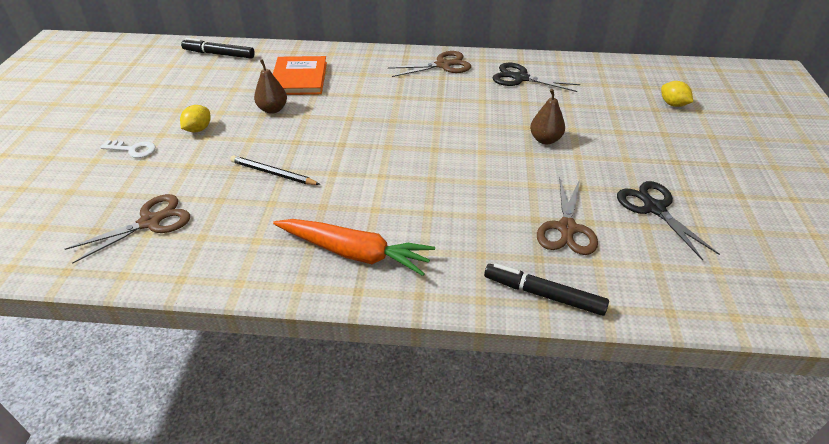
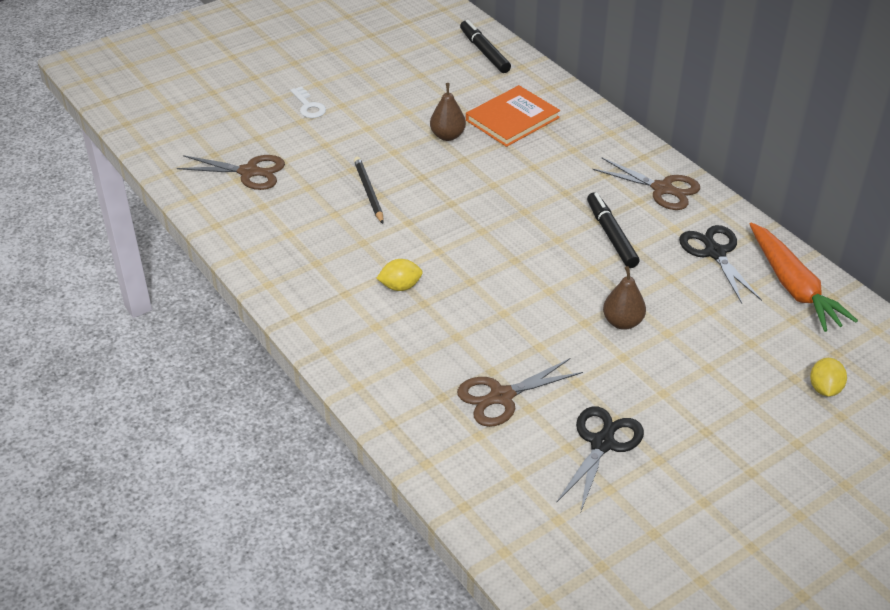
camera: 50 degrees right, 0 degrees up
yellow lemon [180,105,210,133] -> yellow lemon moved to [376,259,423,291]
orange carrot [273,219,435,276] -> orange carrot moved to [750,222,858,332]
black marker [484,263,609,316] -> black marker moved to [587,192,640,268]

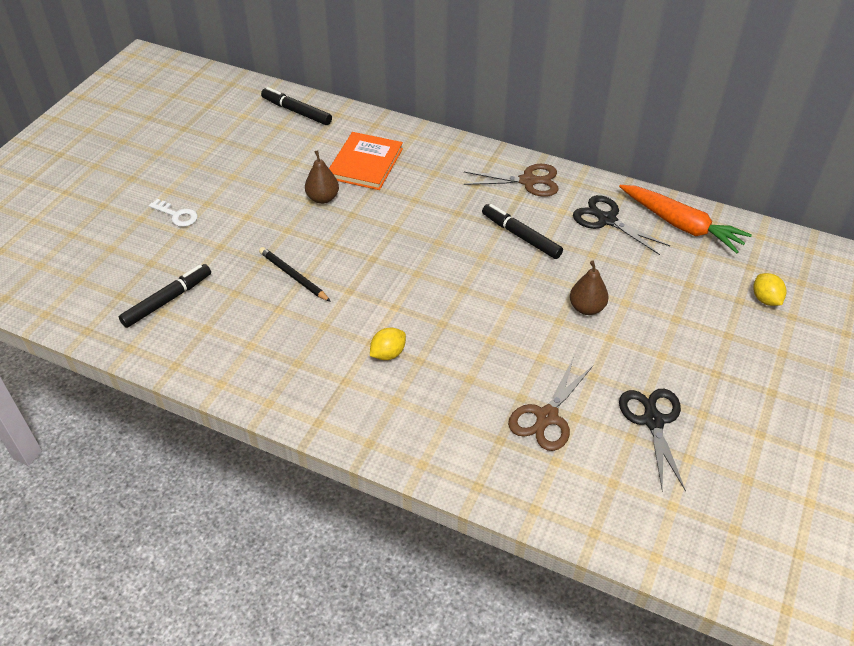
camera: 30 degrees left, 5 degrees up
brown scissors [177,155,285,190] -> black marker [119,264,211,328]

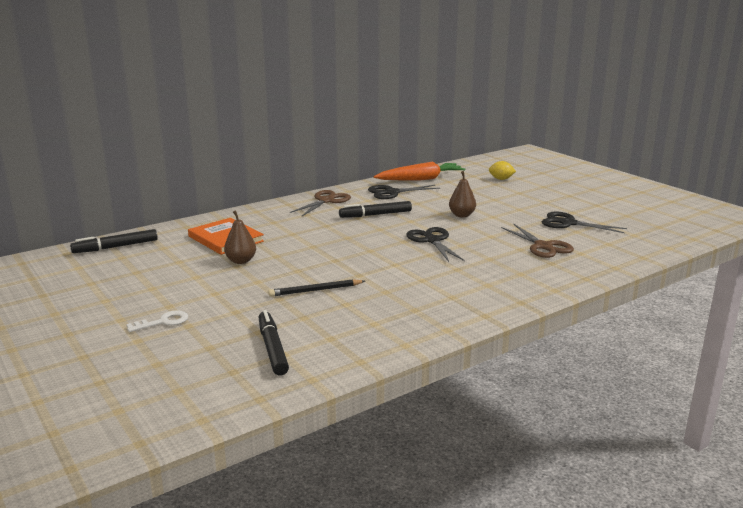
camera: 60 degrees left, 25 degrees down
yellow lemon [370,328,406,360] -> none
none -> black scissors [406,227,465,262]

